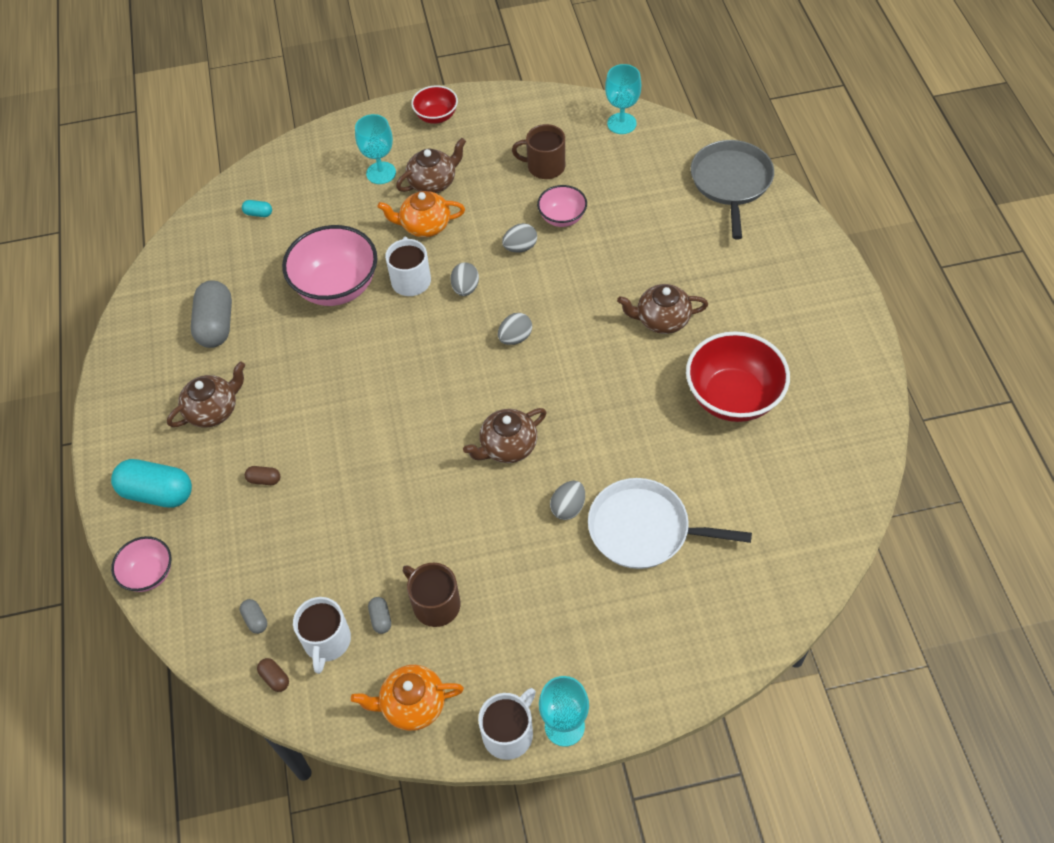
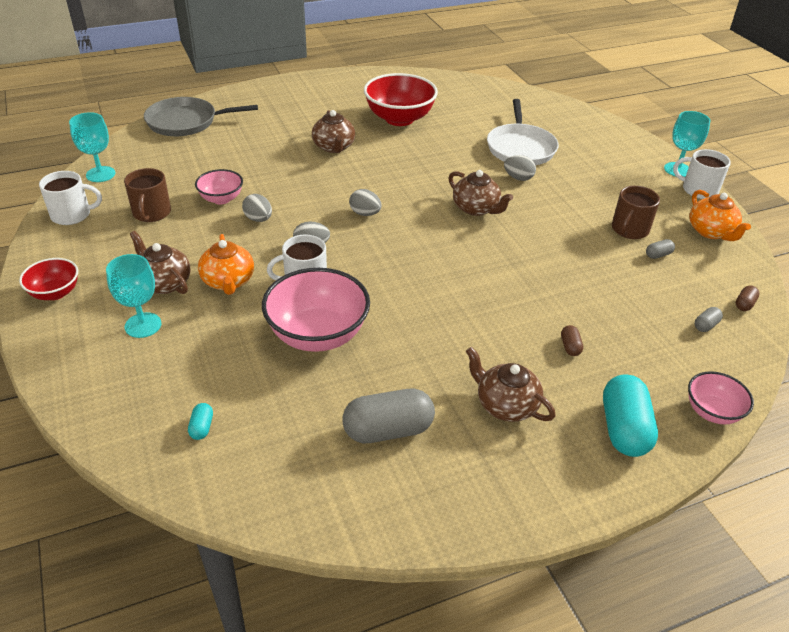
camera: 105 degrees left, 15 degrees down
white mug [293,597,351,674] -> white mug moved to [39,171,102,225]

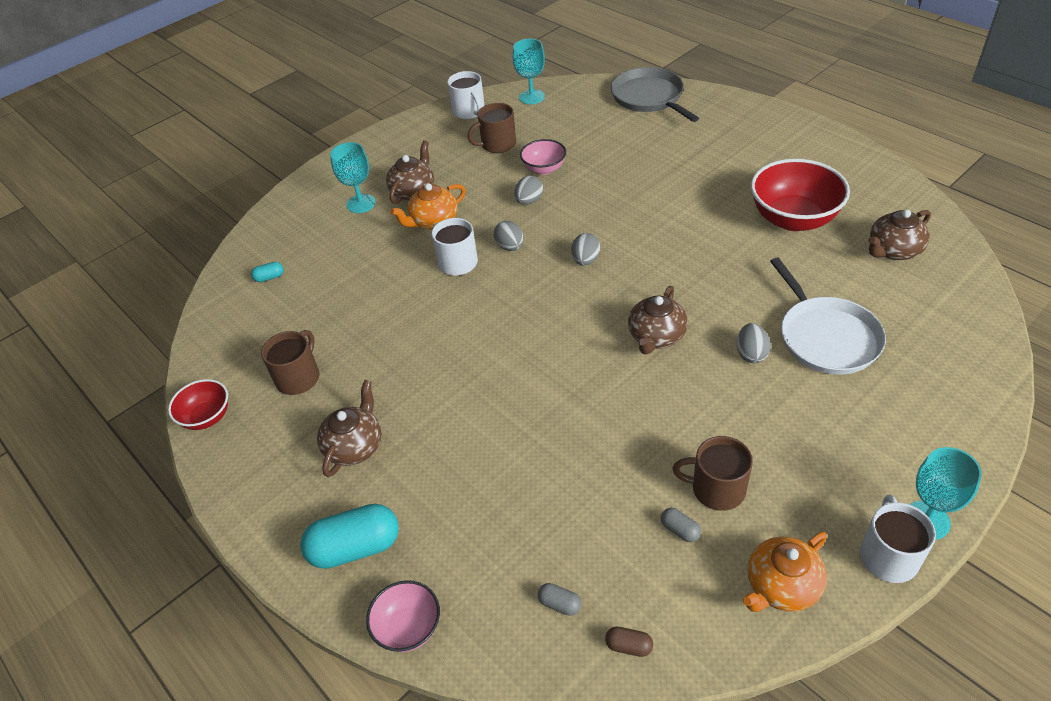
camera: 75 degrees right, 5 degrees up
red bowl [19,258,78,300] -> red bowl moved to [168,379,228,430]
pink bowl [262,268,370,352] -> none
brown teapot [312,110,355,153] -> brown teapot moved to [868,209,931,260]
grey capsule [342,389,435,443] -> brown mug [261,330,319,395]
white pan [487,99,559,165] -> white pan turned 90 degrees counterclockwise [770,258,886,375]
brown capsule [561,325,583,356] -> none

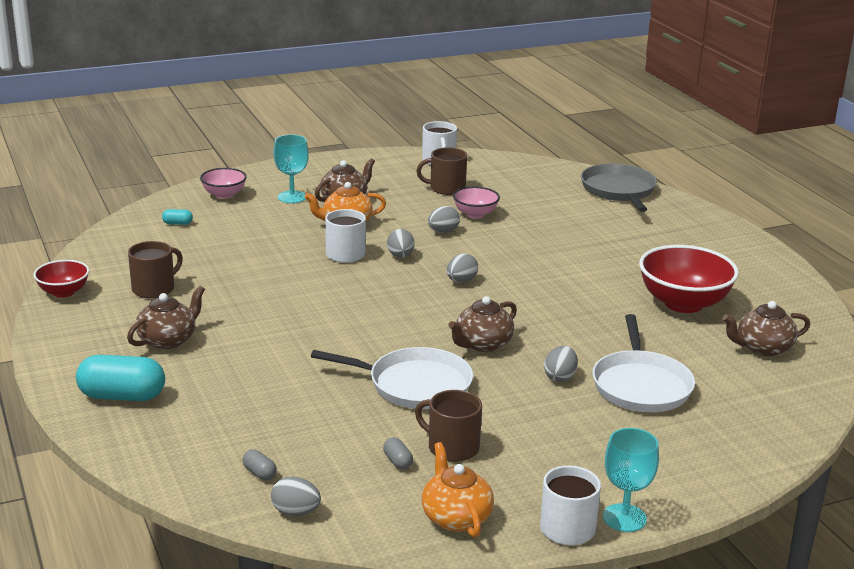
camera: 15 degrees right, 20 degrees down
pink bowl [366,580,440,652] -> pink bowl moved to [200,168,247,199]
turquoise goblet [513,39,545,104] -> none
brown capsule [605,627,653,657] -> grey egg [271,476,321,516]
orange teapot [743,532,827,612] -> orange teapot turned 90 degrees clockwise [422,442,494,537]
none -> white pan [311,347,473,409]

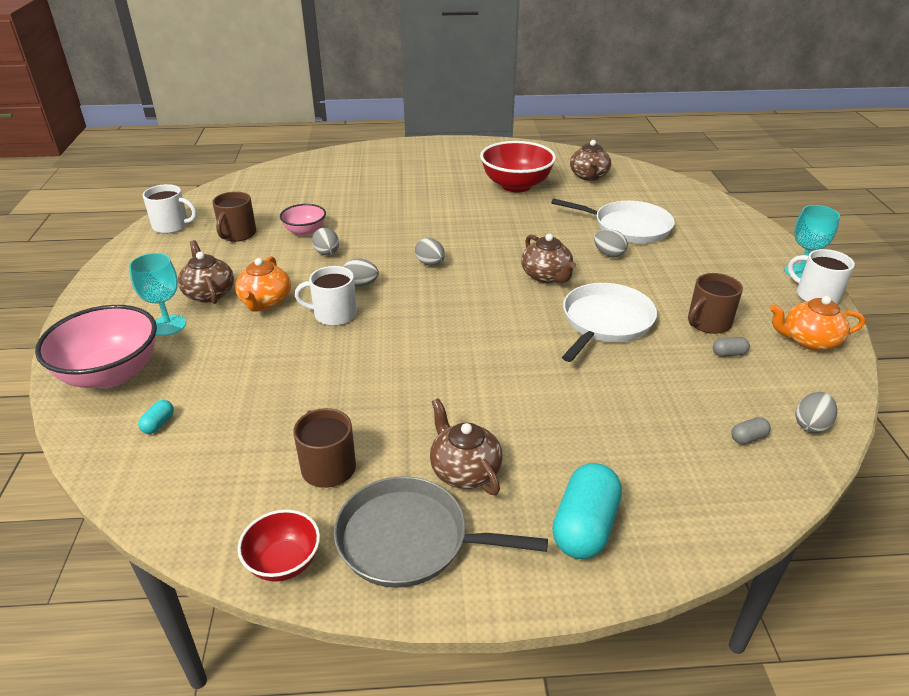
camera: 70 degrees left, 10 degrees up
pink bowl [200,168,247,199] -> pink bowl [35,305,157,388], size x1.82
grey pan [581,164,657,212] -> grey pan moved to [334,476,548,588]

